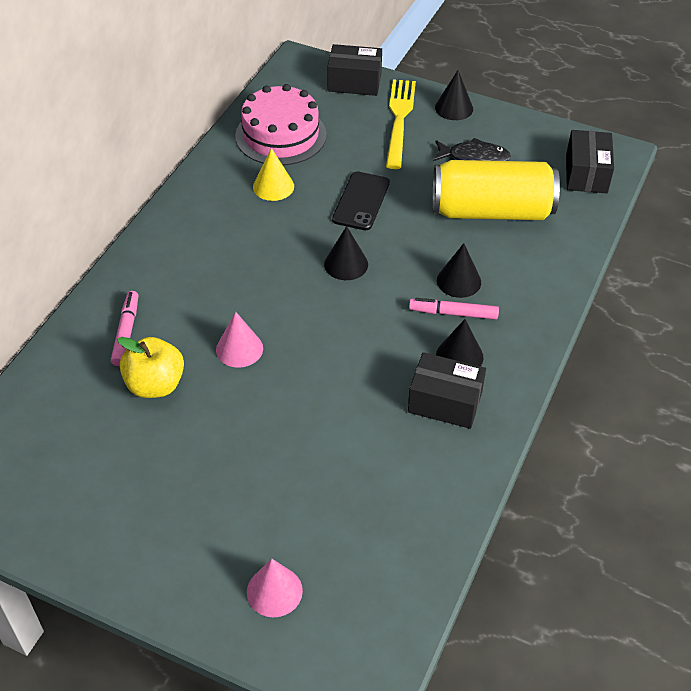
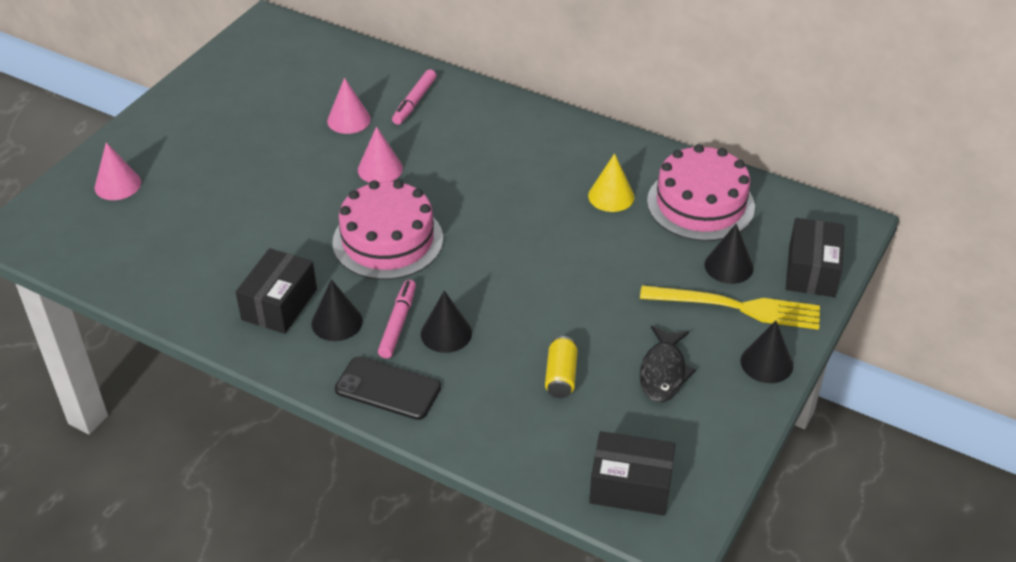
camera: 95 degrees right, 5 degrees down
pink marker [111,291,138,366] -> pink marker turned 105 degrees clockwise [392,69,437,125]
yellow apple [117,337,184,398] -> pink cone [327,78,371,134]
black cone [324,226,368,280] -> black cone moved to [705,223,754,284]
black phone [332,171,390,230] -> black phone moved to [335,356,441,420]
yellow can [433,160,560,220] -> yellow can [545,336,578,398], size x0.41
none -> pink cake [332,180,443,280]

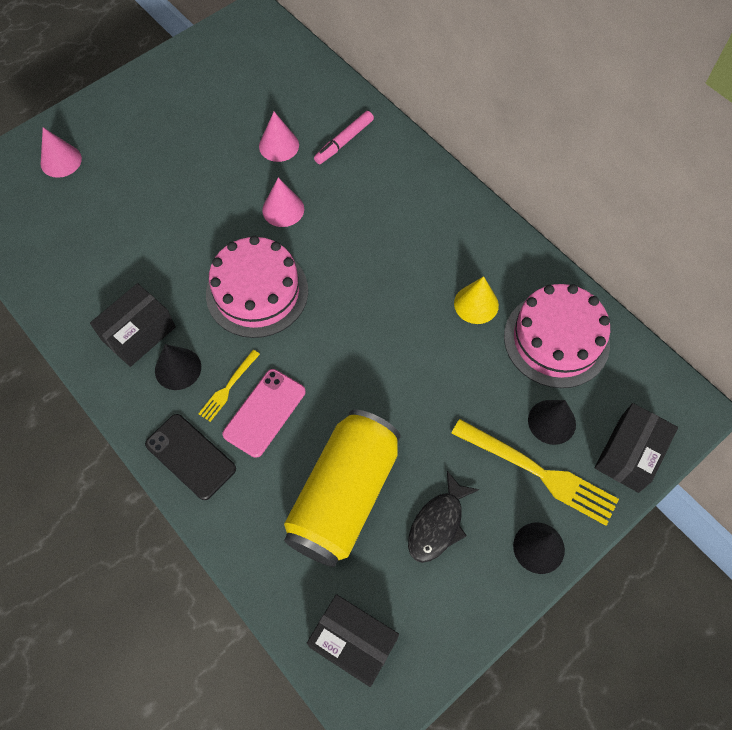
camera: 20 degrees right, 20 degrees up
pink marker [378,280,416,358] -> yellow fork [198,350,260,422]
black cone [421,290,472,353] -> pink phone [222,369,306,458]
yellow can [545,336,578,398] -> yellow can [284,410,401,567], size x2.45

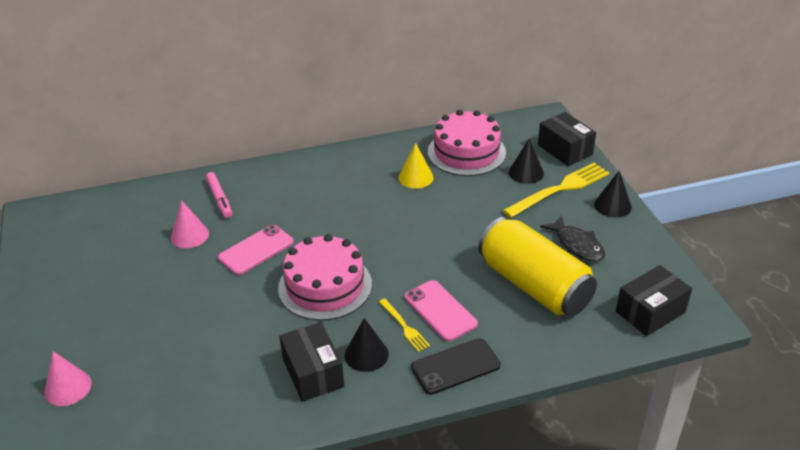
camera: 65 degrees left, 25 degrees down
pink cone [262,177,304,227] -> pink phone [218,225,294,275]

